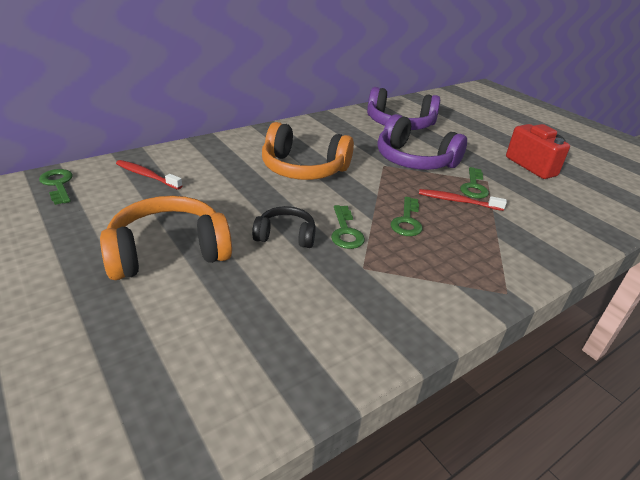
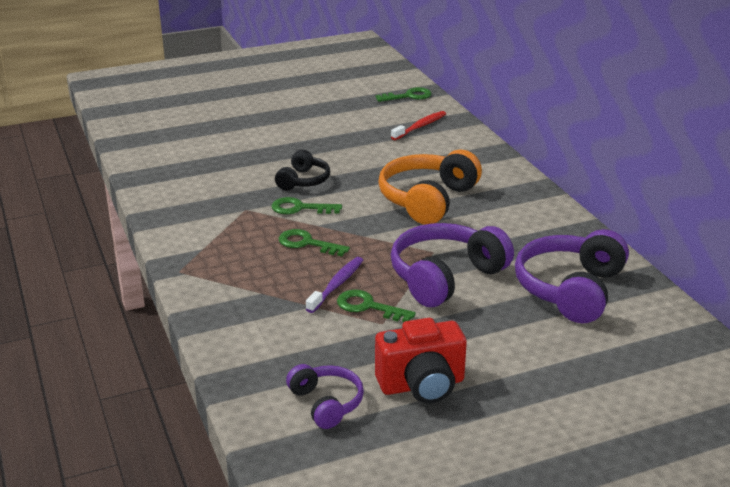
camera: 105 degrees right, 5 degrees down
orange headphones [100,196,232,280] -> none
red toothbrush [419,189,507,211] -> purple toothbrush [306,257,363,313]
none -> purple headphones [286,364,364,429]

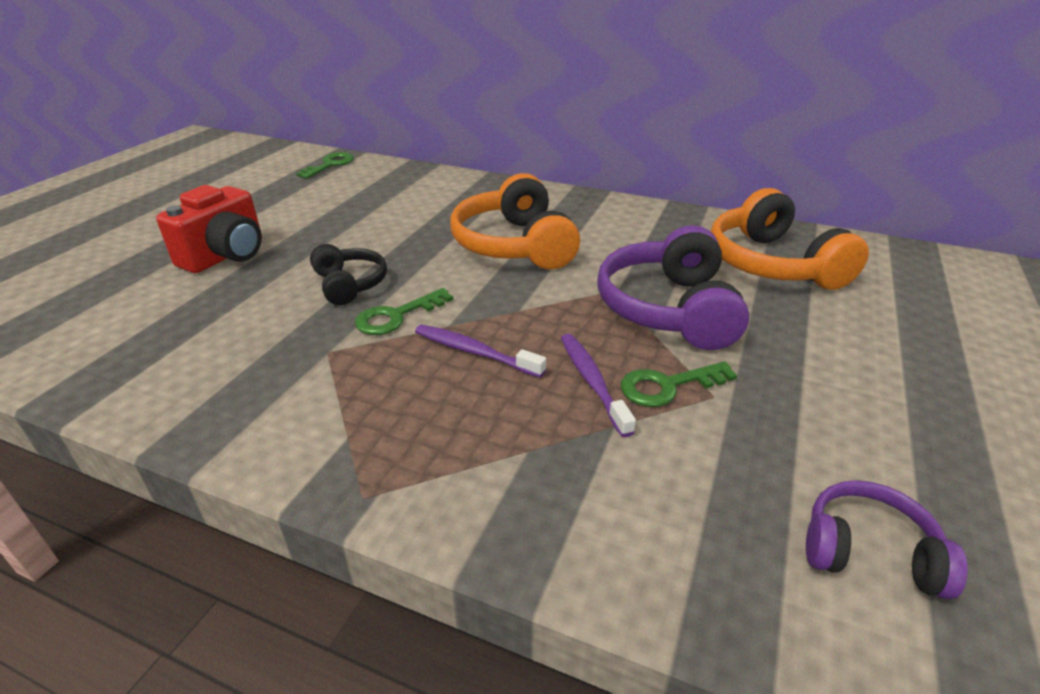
camera: 45 degrees left, 5 degrees up
green key [279,229,350,256] -> purple toothbrush [415,325,546,378]
red camera [375,318,467,404] -> red camera moved to [156,185,262,273]
red toothbrush [391,111,446,140] -> none
purple headphones [515,229,629,323] -> orange headphones [711,188,869,290]

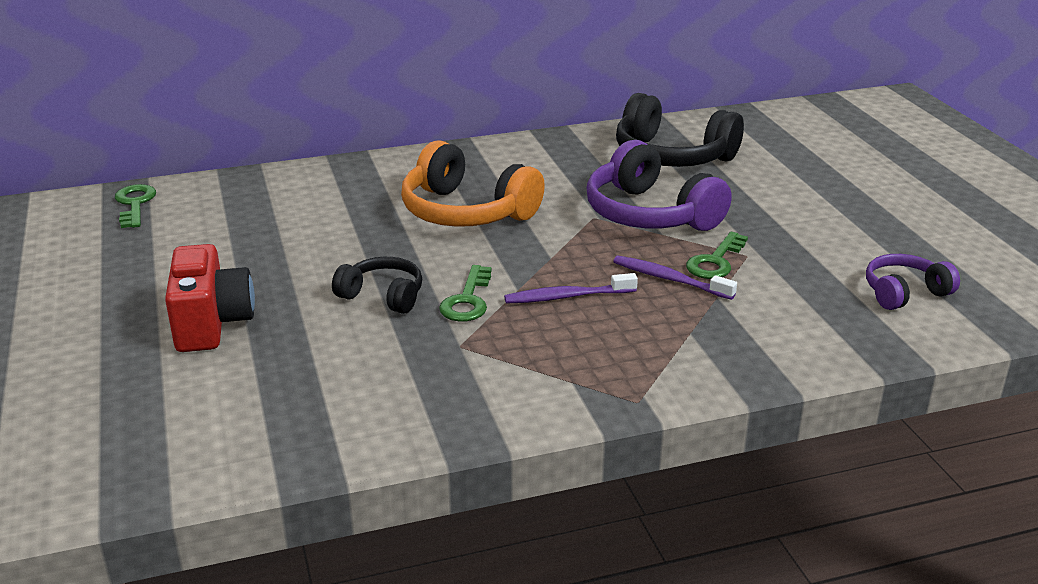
camera: 40 degrees left, 5 degrees down
orange headphones [711,188,869,290] -> black headphones [616,93,744,167]

